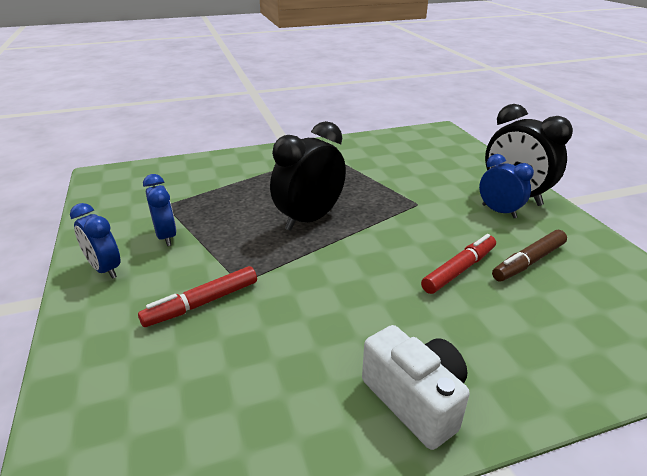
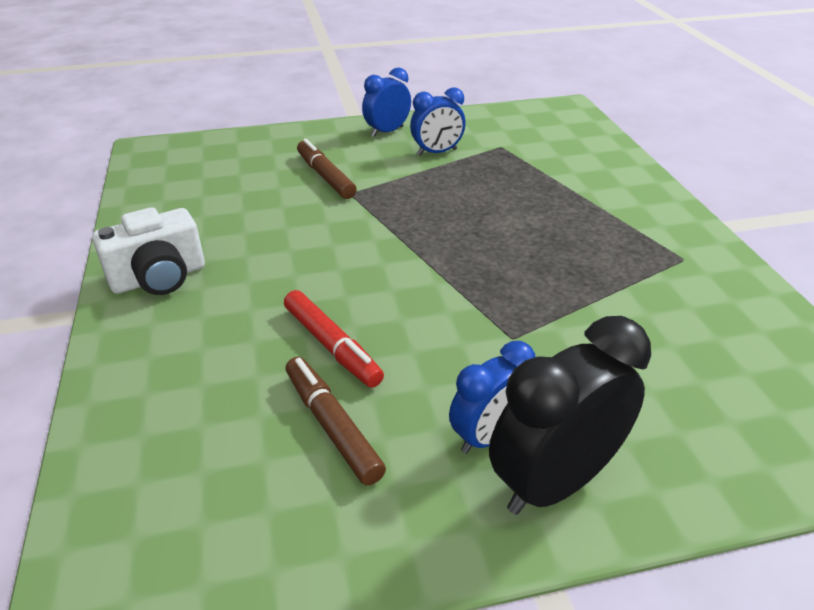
camera: 95 degrees right, 5 degrees up
red marker [138,266,257,327] -> brown marker [297,139,357,199]
black clock [270,121,346,231] -> none

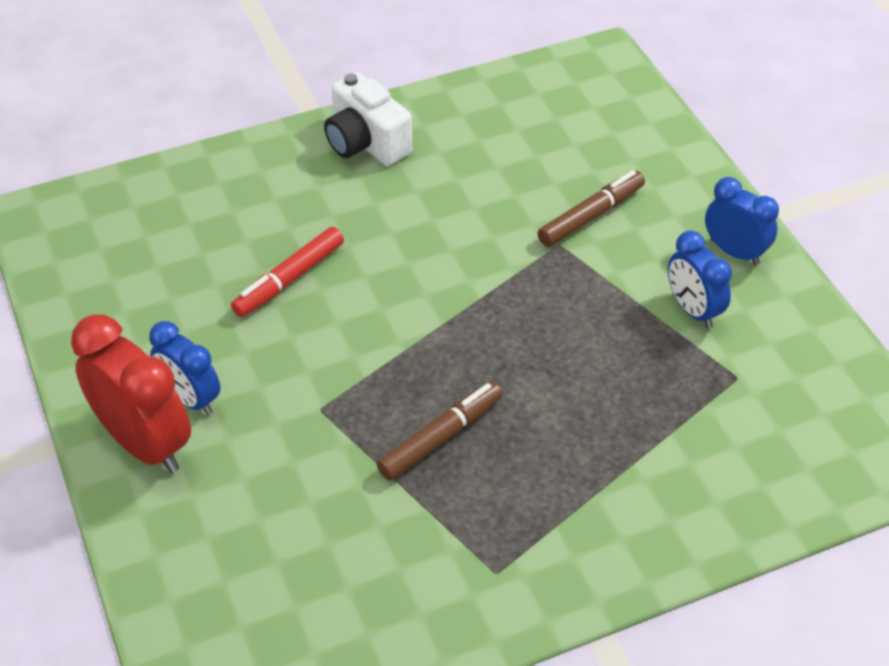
camera: 80 degrees right, 10 degrees up
brown marker [286,357,386,485] -> brown marker moved to [377,381,503,481]
black clock [489,316,651,515] -> red clock [71,314,191,473]

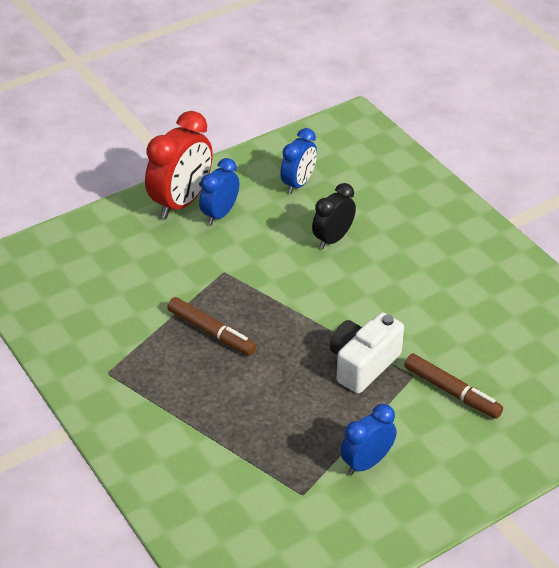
camera: 80 degrees right, 5 degrees down
red marker [231,227,344,317] -> black clock [312,183,356,249]
white camera [324,72,412,166] -> white camera moved to [330,312,404,394]
blue clock [705,177,779,265] -> blue clock moved to [280,128,317,194]

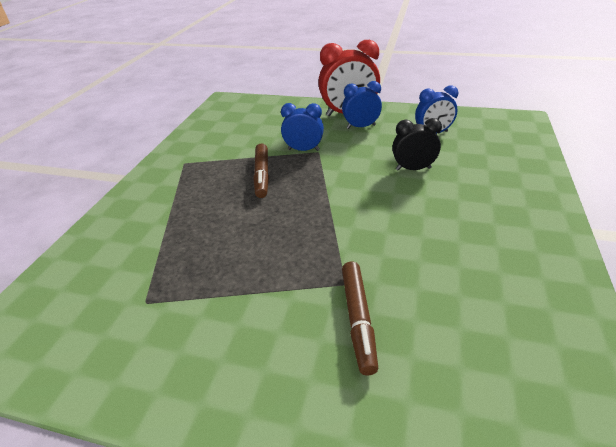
camera: 50 degrees right, 5 degrees down
white camera [330,312,404,394] -> none
blue clock [340,404,397,475] -> blue clock moved to [281,103,324,151]

